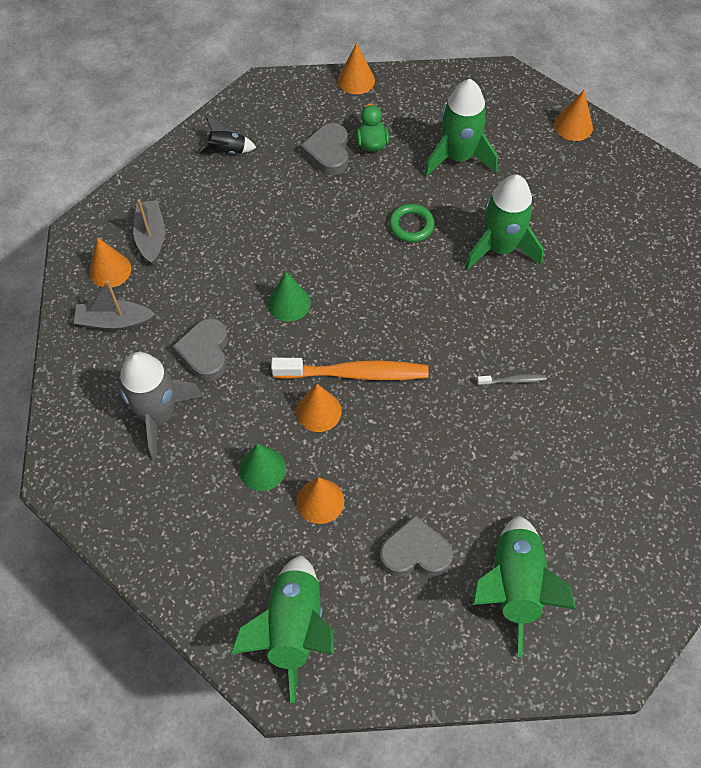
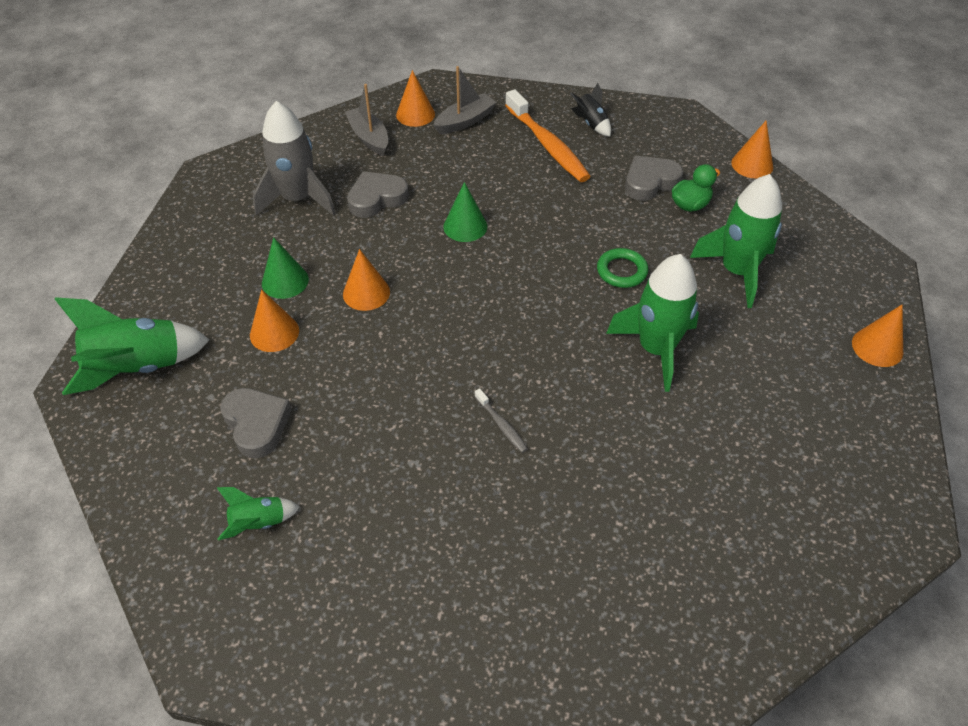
camera: 60 degrees right, 10 degrees down
orange toothbrush [271,358,429,380] -> orange toothbrush moved to [505,89,591,182]
green rocket [472,516,576,657] -> green rocket [217,487,300,540], size x0.51

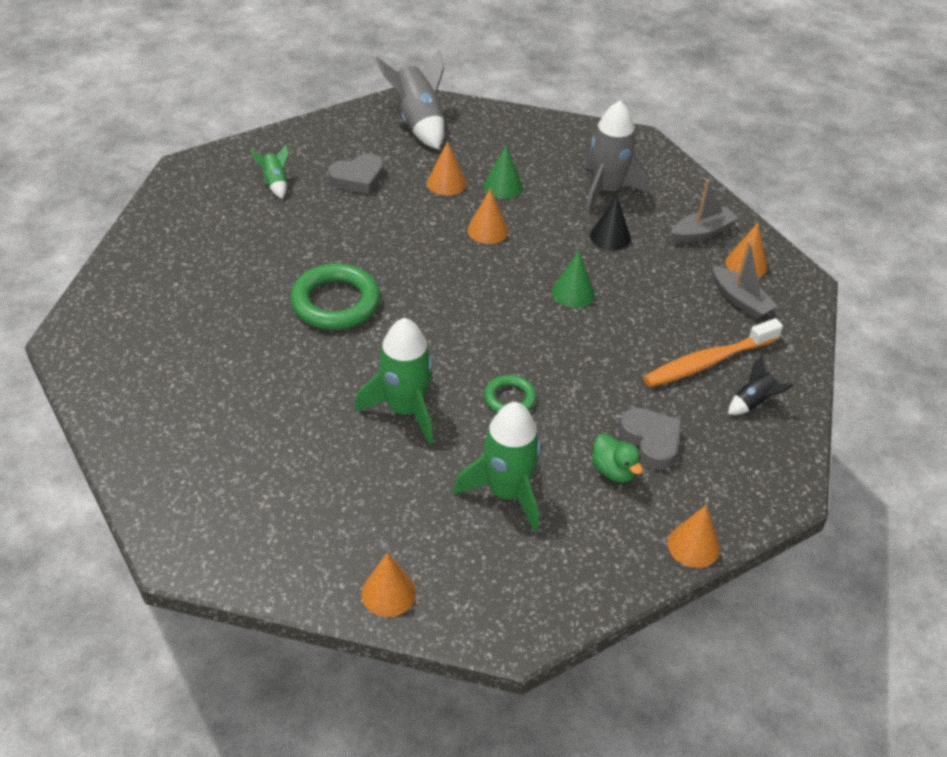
camera: 90 degrees right, 5 degrees down
green rocket [55,297,210,395] -> grey rocket [375,50,444,149]
grey heart [347,171,409,218] -> black cone [590,195,631,251]
grey toothbrush [474,388,528,453] -> green ring [290,263,380,330]

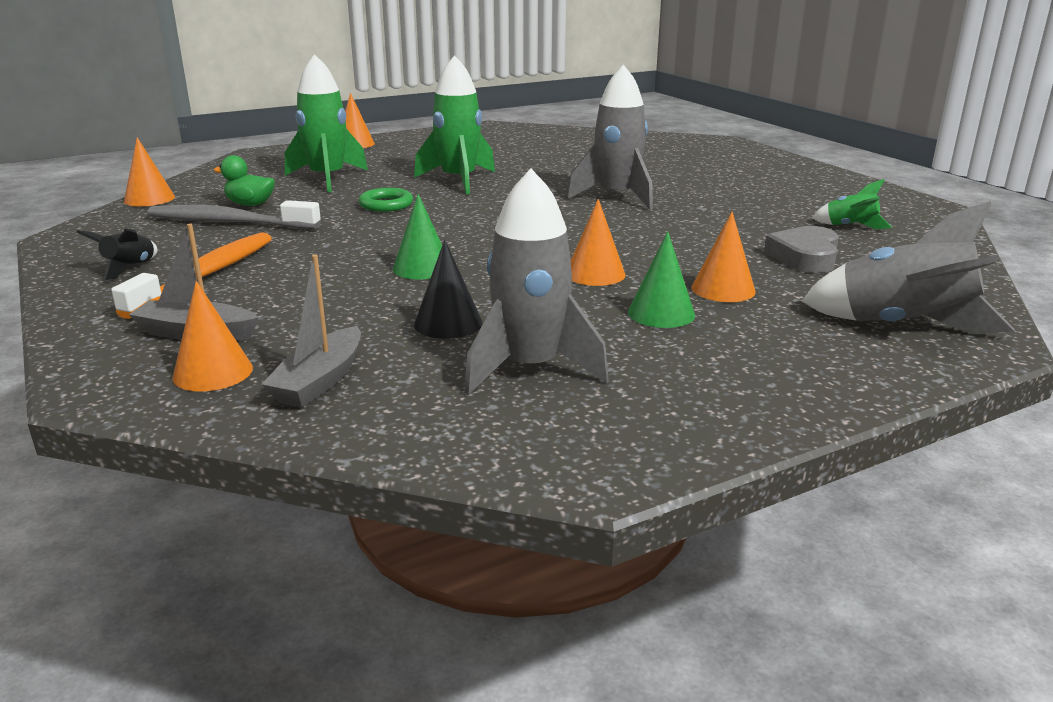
camera: 140 degrees right, 20 degrees down
green ring [290,263,380,330] -> grey rocket [567,65,653,210]
grey heart [619,408,682,470] -> grey toothbrush [147,200,321,229]

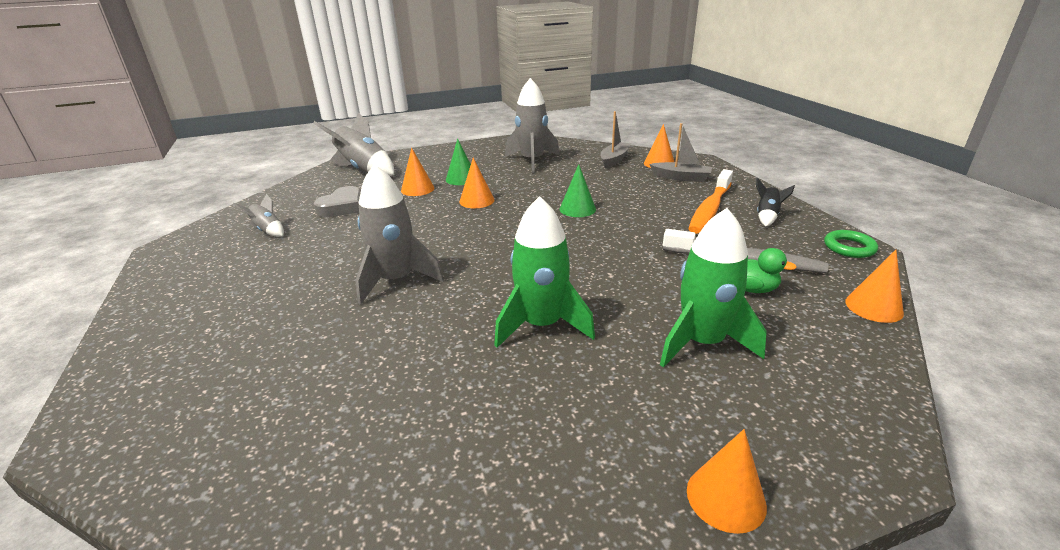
camera: 170 degrees left, 5 degrees up
green ring [359,188,413,212] -> green ring moved to [824,230,878,258]
black cone [414,240,483,339] -> none
green rocket [812,179,892,229] -> grey rocket [233,194,284,237]

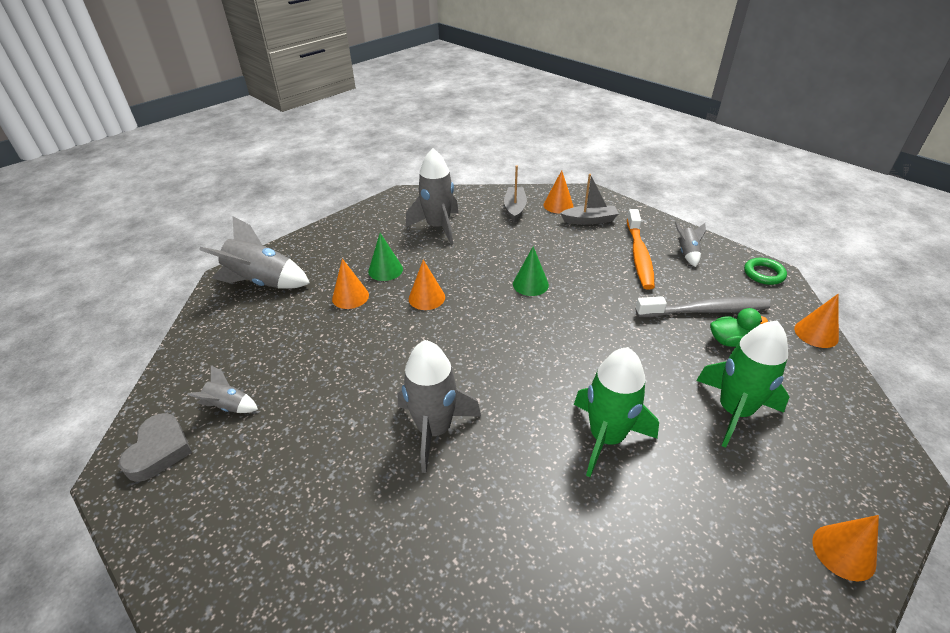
camera: 25 degrees left, 10 degrees up
grey heart [314,186,361,217] -> grey heart moved to [119,413,192,482]
black rocket [756,178,795,226] -> grey rocket [675,222,706,267]

